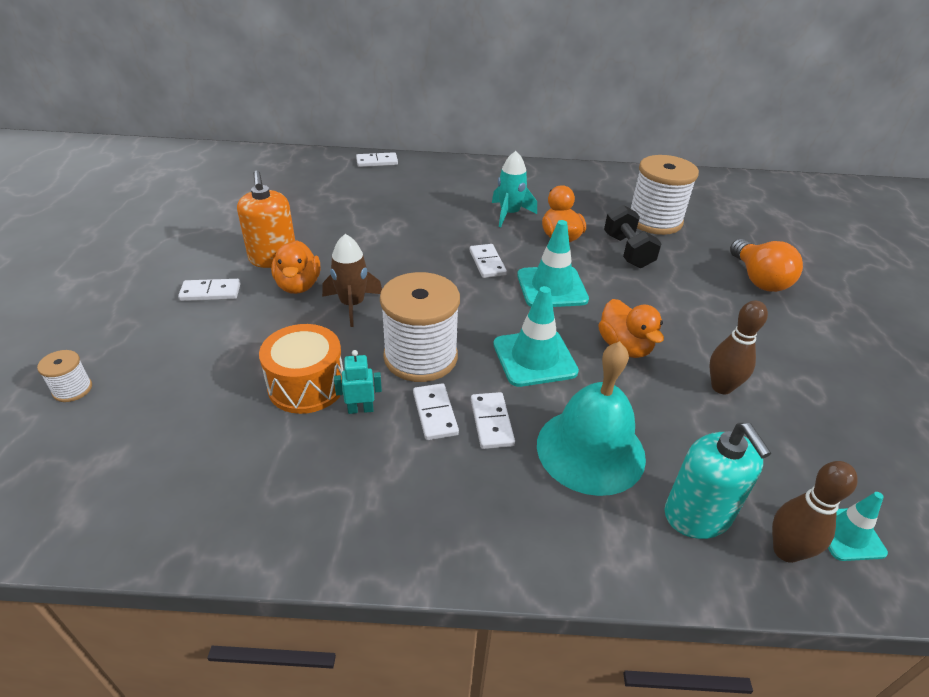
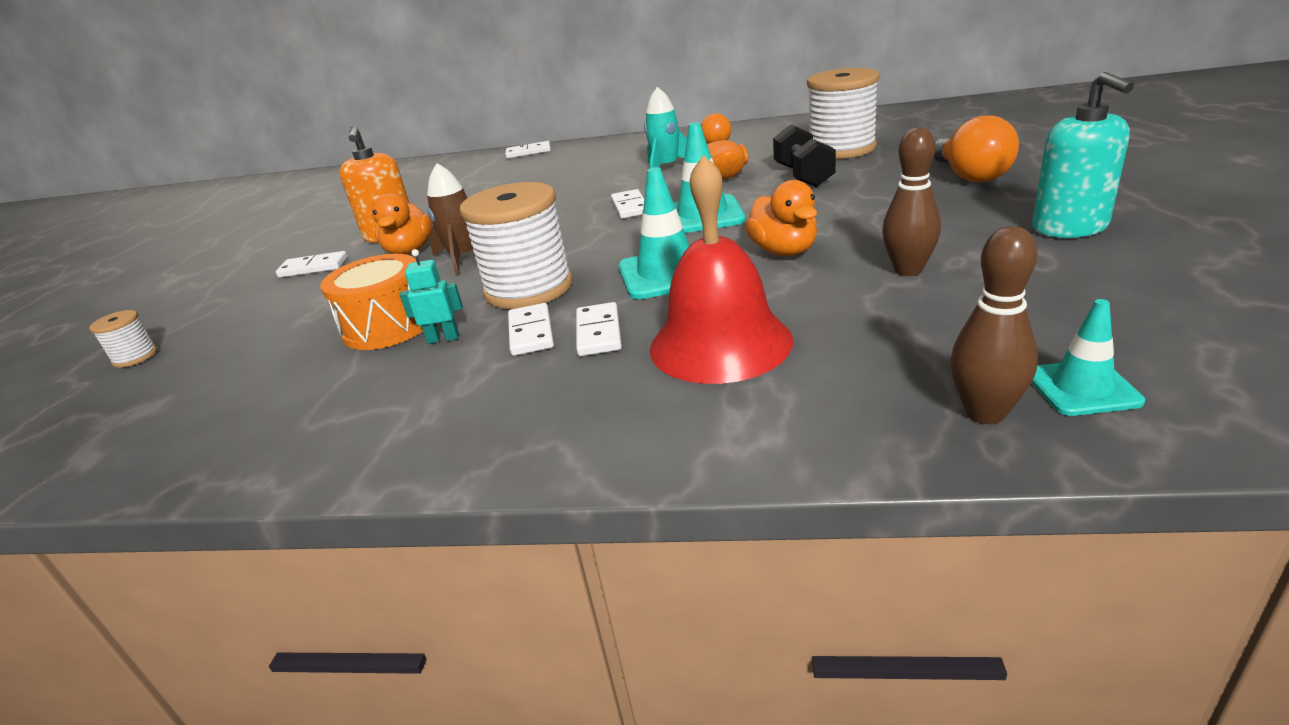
camera: 10 degrees right, 10 degrees down
turquoise bell [537,341,646,496] -> red bell [650,155,793,384]
turquoise soap dispenser [664,423,771,539] -> turquoise soap dispenser moved to [1032,72,1134,238]

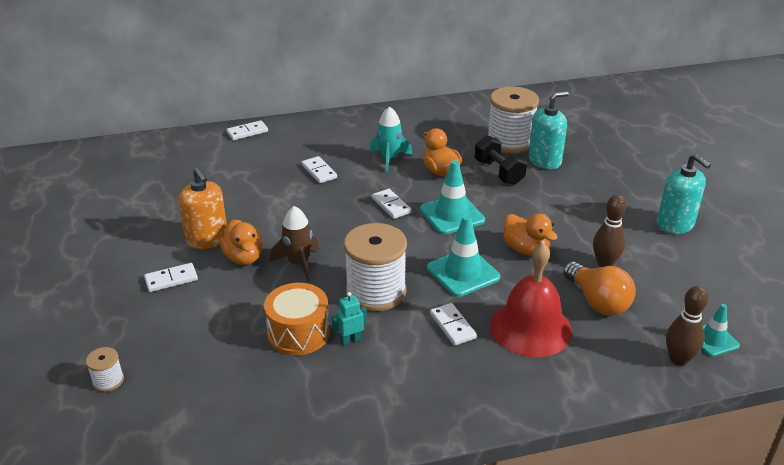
camera: 25 degrees left, 5 degrees up
white domino [508,303,554,356] -> white domino moved to [301,156,337,183]
orange light bulb [934,116,1019,182] -> orange light bulb moved to [563,262,636,316]
none -> turquoise soap dispenser [528,91,569,169]

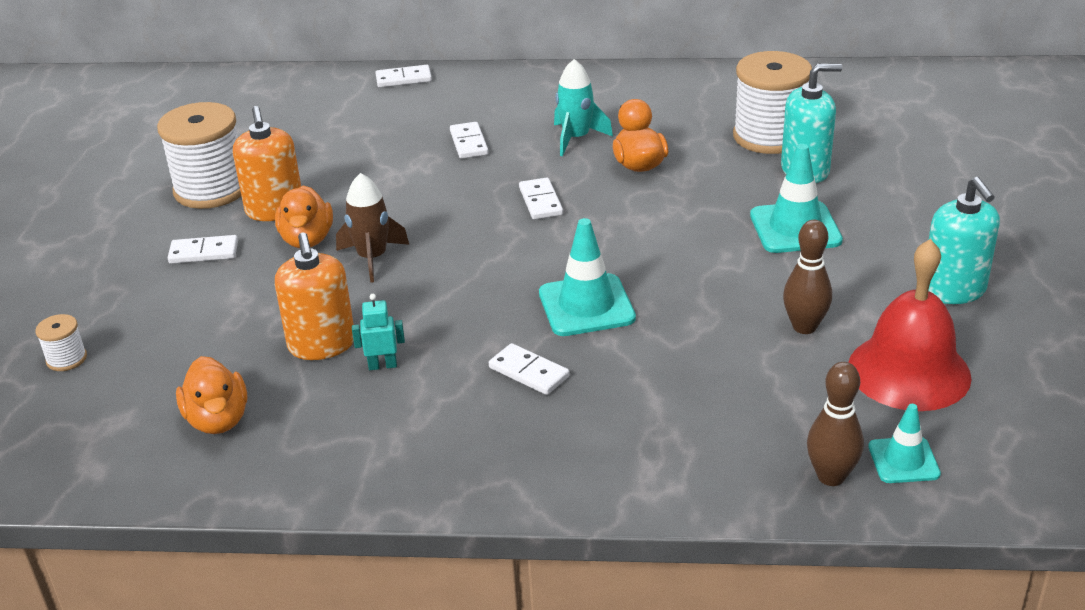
camera: 20 degrees right, 0 degrees up
orange drum [264,283,330,355] -> orange soap dispenser [275,233,354,360]
white spool [344,223,407,311] -> white spool moved to [157,102,241,209]
turquoise traffic cone [420,160,485,234] -> turquoise traffic cone moved to [750,144,843,253]
white domino [430,303,477,346] -> white domino turned 45 degrees counterclockwise [489,343,570,395]
black dumbbell [475,135,527,185] -> none
red bell [490,242,572,357] -> red bell moved to [848,239,972,411]
orange duck [503,213,558,256] -> orange duck moved to [176,356,247,434]
orange light bulb [563,262,636,316] -> none

